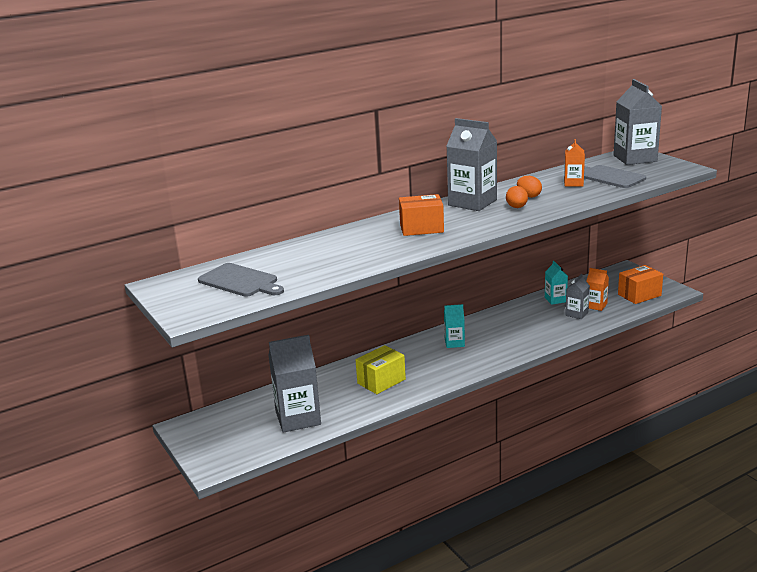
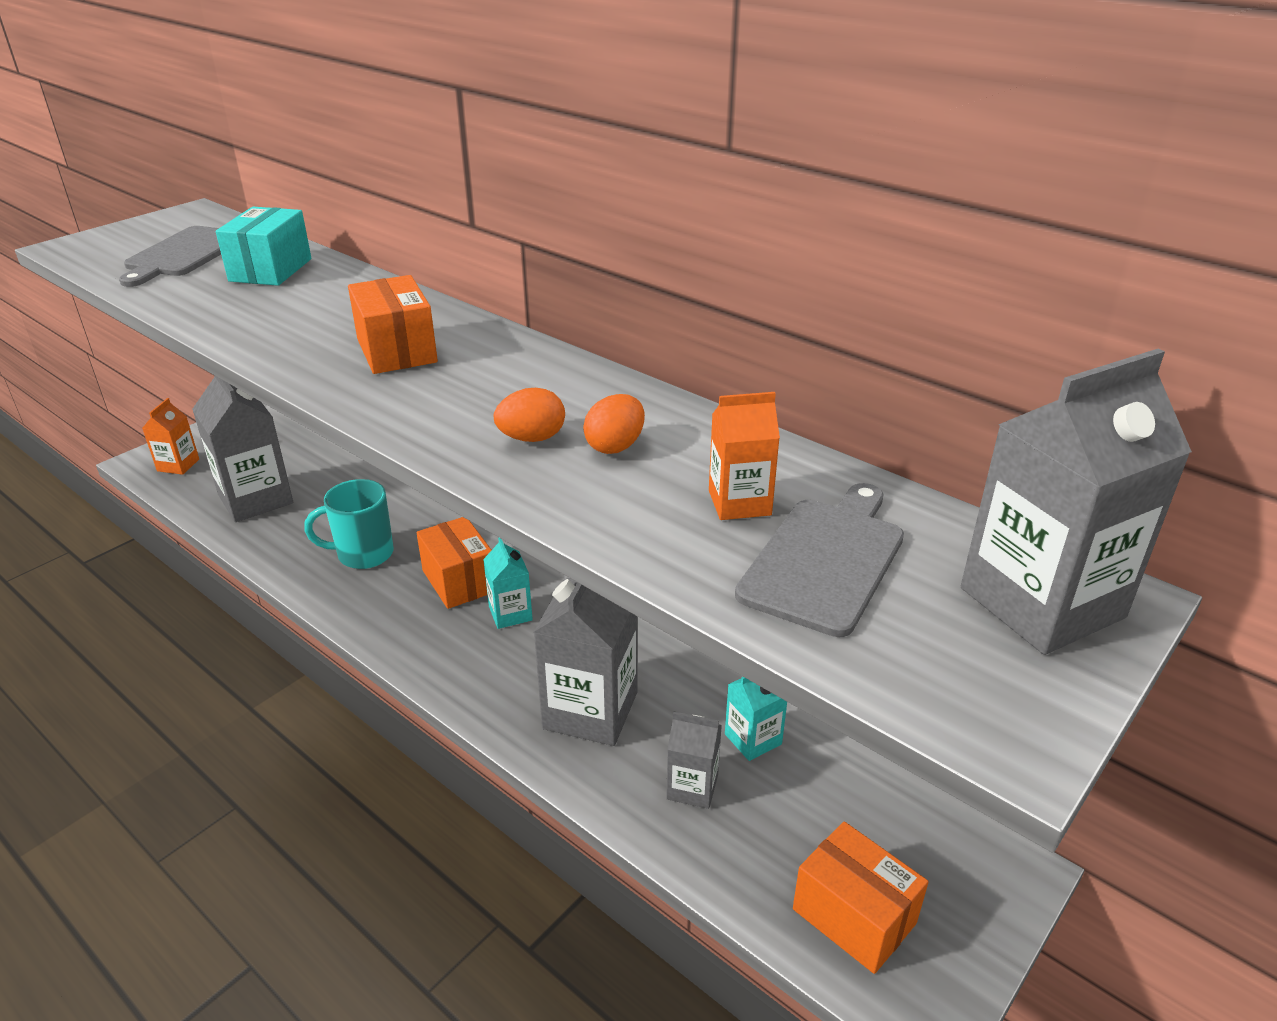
camera: 70 degrees right, 10 degrees up
yellow box [356,345,406,394] -> turquoise mug [304,479,394,569]
grey carton [447,118,497,211] -> grey carton moved to [534,577,638,746]
orange carton [586,268,609,311] -> orange carton moved to [142,398,199,475]
none -> turquoise box [216,207,311,286]
none -> orange box [416,517,491,609]

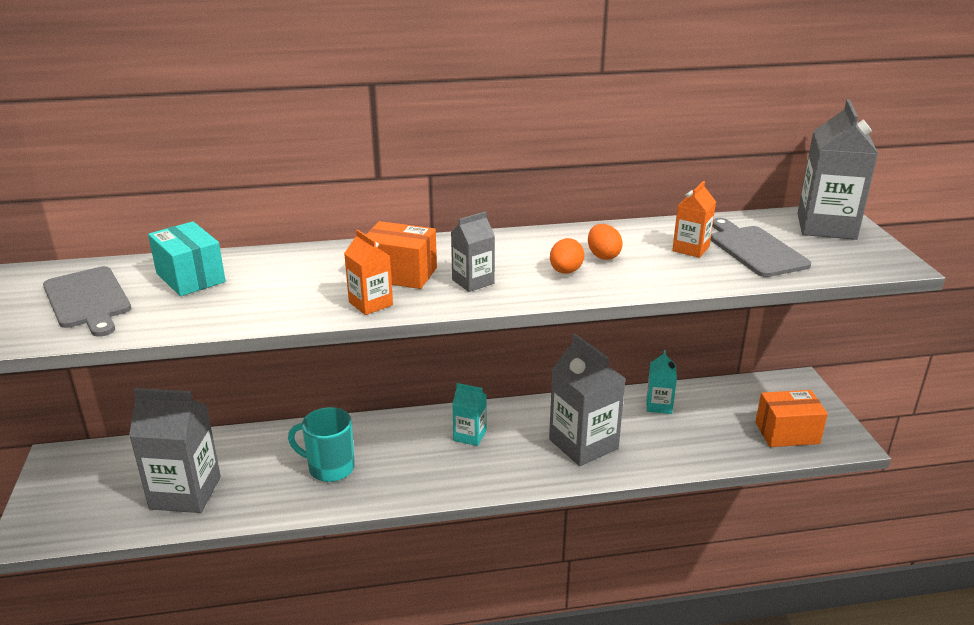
camera: 50 degrees left, 5 degrees down
orange carton [142,398,199,475] -> orange carton moved to [344,230,393,315]
turquoise mug [304,479,394,569] -> turquoise mug turned 75 degrees clockwise [288,407,355,482]
orange box [416,517,491,609] -> none
grey carton [666,712,722,809] -> grey carton moved to [451,211,495,292]

